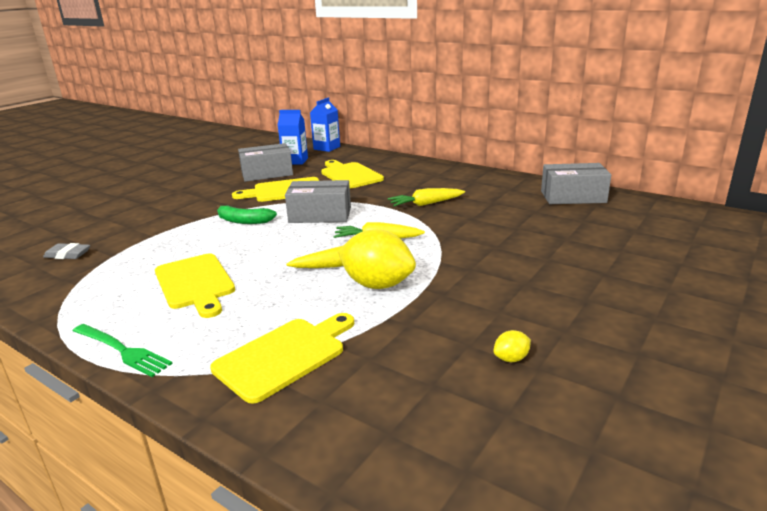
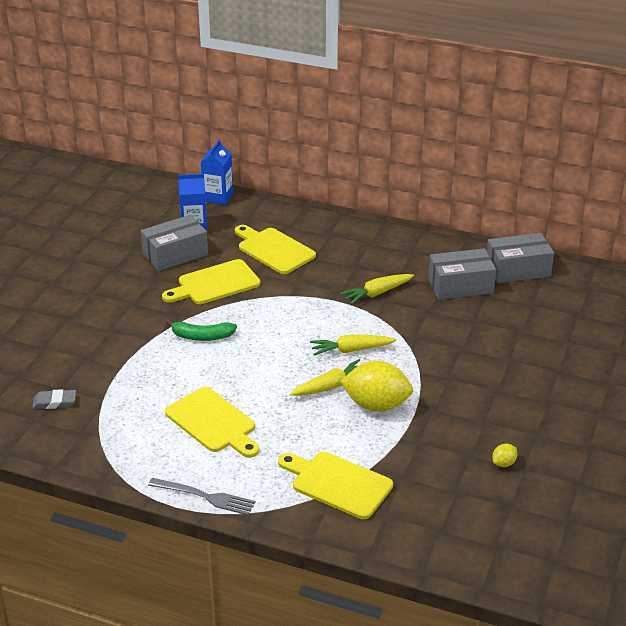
camera: 15 degrees left, 10 degrees up
green fork [73,324,173,377] -> grey fork [148,478,255,515]
yellow cutting board [210,313,354,404] -> yellow cutting board turned 90 degrees counterclockwise [278,452,393,519]
grey box [285,180,351,223] -> grey box moved to [428,248,496,300]

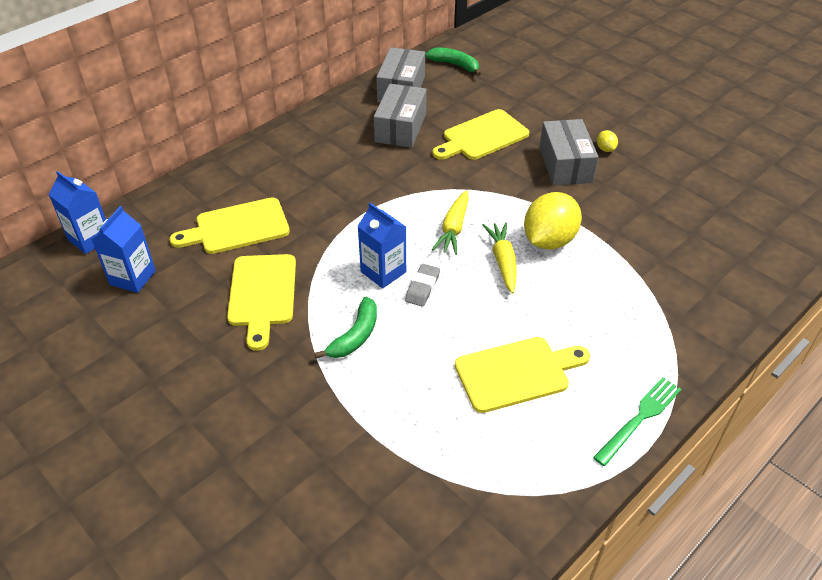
camera: 65 degrees left, 10 degrees up
grey eraser [32,389,76,409] -> grey eraser moved to [405,264,440,307]
grey box [141,215,208,271] -> grey box moved to [539,119,599,186]
grey fork [148,478,255,515] -> green fork [593,377,682,466]
yellow cutting board [278,452,393,519] -> yellow cutting board moved to [433,109,529,160]
yellow carrot [340,274,414,304] -> none
yellow lemon [492,444,517,467] -> yellow lemon moved to [597,130,618,152]
none -> blue carton [357,203,406,288]
none -> green banana [425,47,481,76]

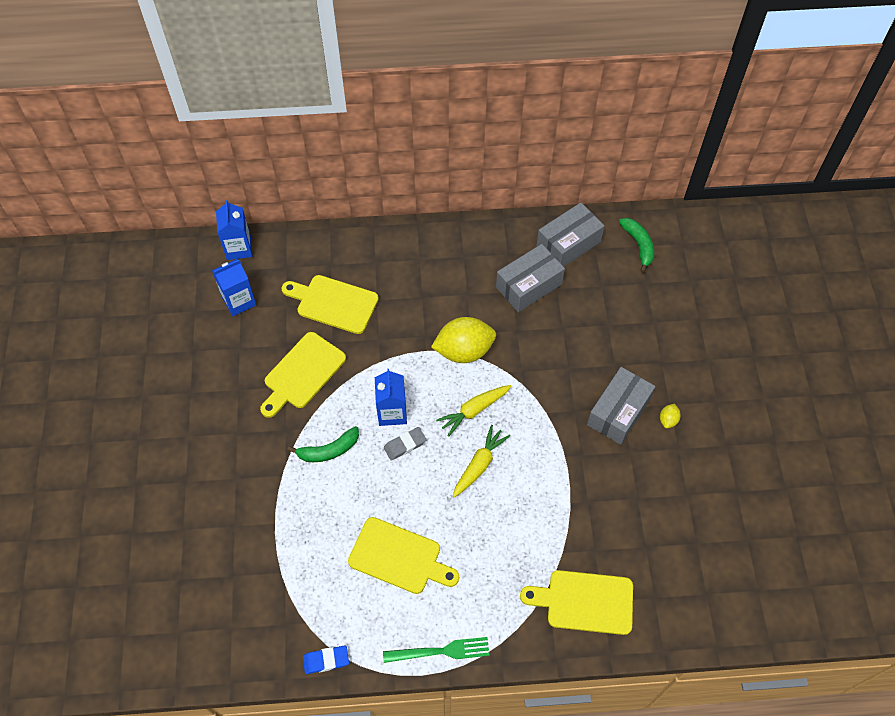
camera: 40 degrees right, 15 degrees up
yellow cutting board [433,109,529,160] -> yellow cutting board moved to [520,570,633,635]
yellow lemon [524,192,582,250] -> yellow lemon moved to [431,317,496,363]
none -> blue eraser [303,645,349,674]

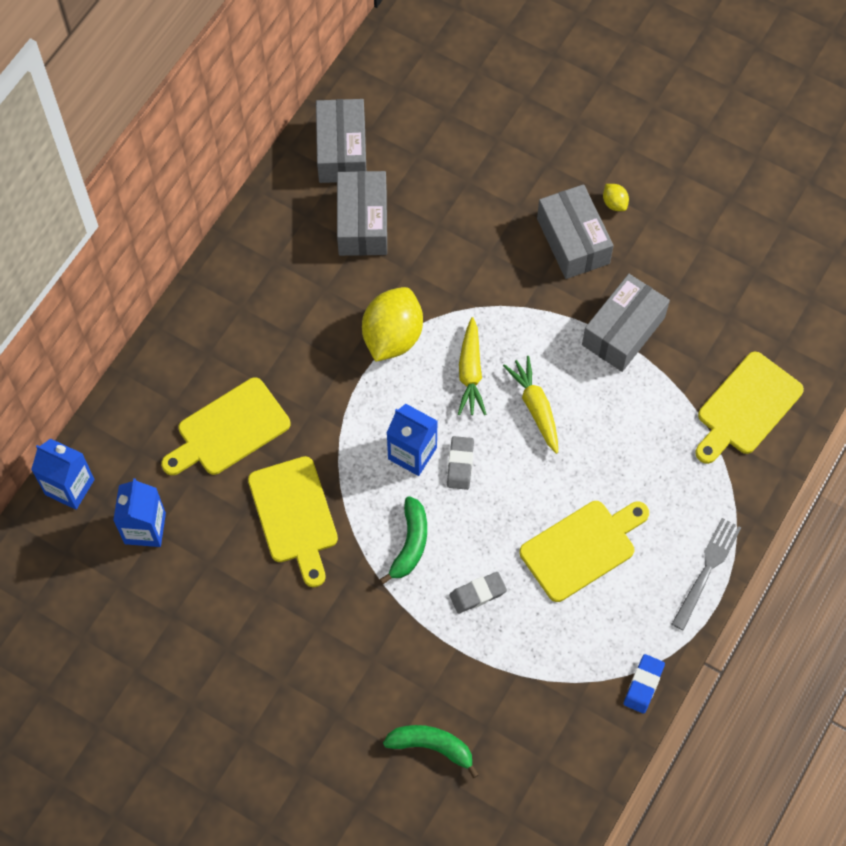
camera: 55 degrees left, 5 degrees up
green fork [383,637,490,663] -> grey fork [672,518,741,631]
green banana [619,218,654,273] -> green banana moved to [383,725,479,778]
none -> grey eraser [449,572,507,614]
none -> grey box [582,274,670,372]

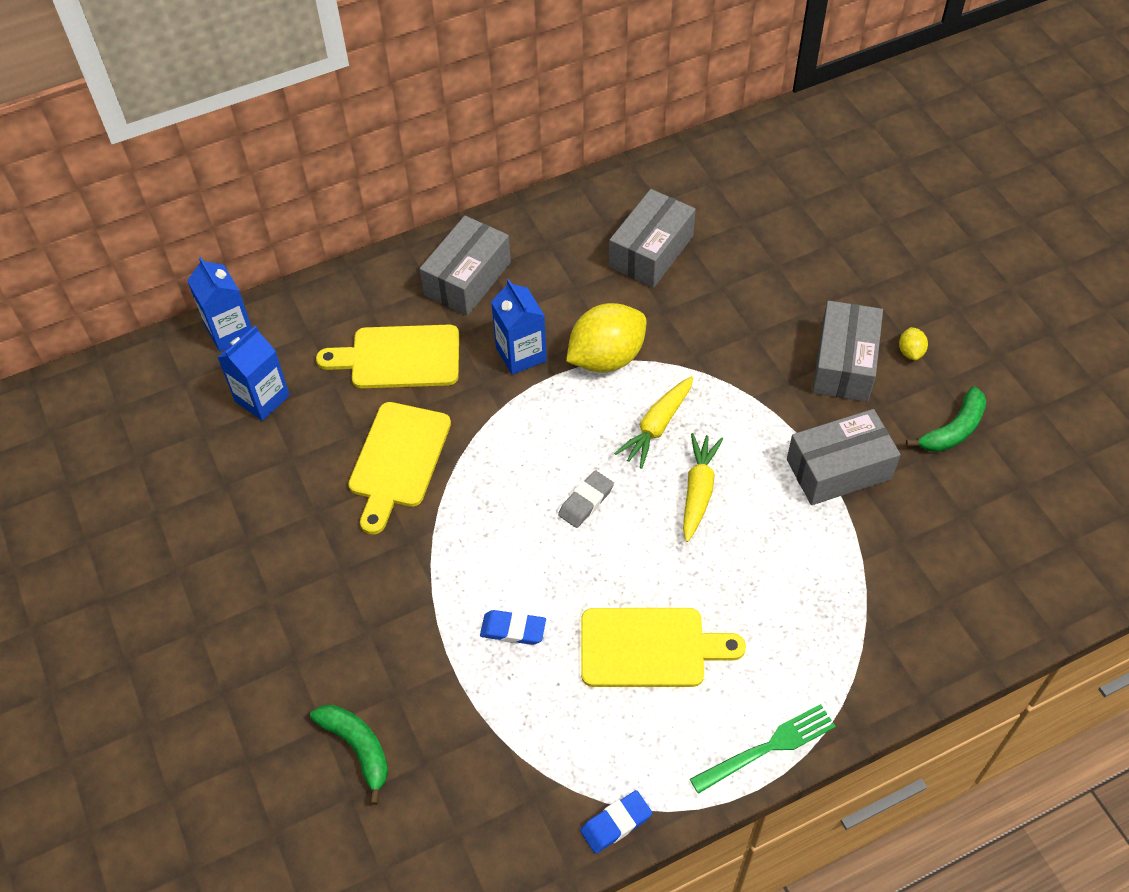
camera: 35 degrees right, 10 degrees down
grey box [316,99,366,183] -> grey box moved to [420,216,511,316]
green banana [380,496,427,584] -> green banana moved to [906,386,986,452]
blue carton [387,404,438,476] -> blue carton moved to [491,279,547,375]
grey eraser [449,572,507,614] -> blue eraser [480,610,546,645]
grey fork [672,518,741,631] -> green fork [690,704,836,794]
yellow cutting board [695,352,804,464] -> none

